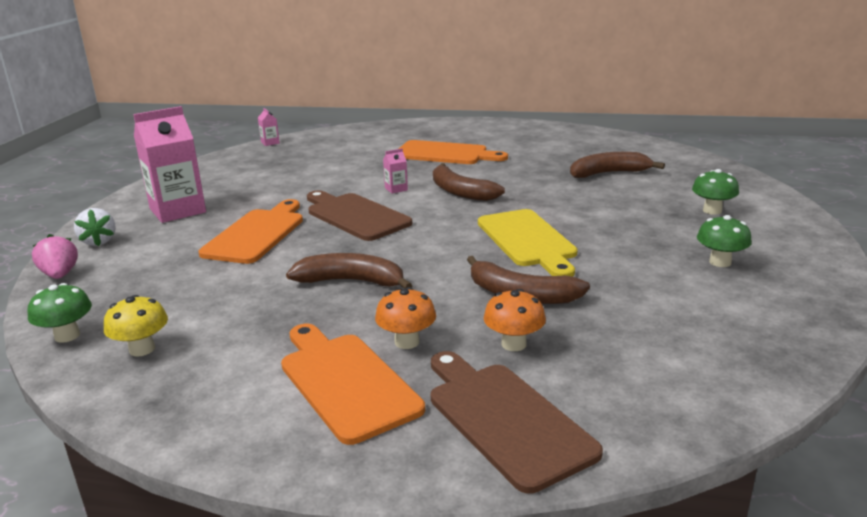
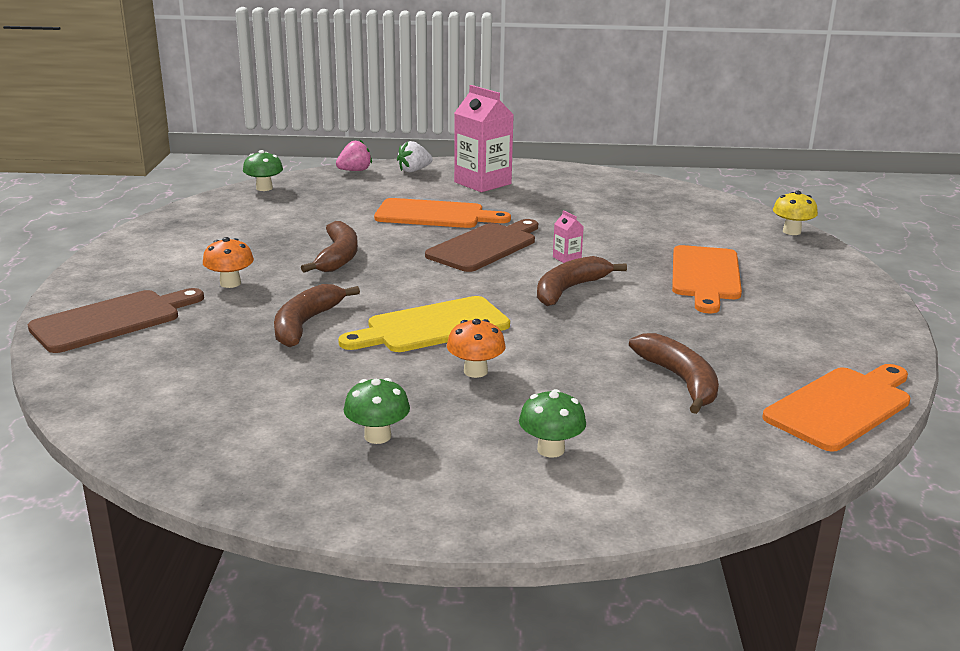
camera: 80 degrees right, 0 degrees up
yellow mushroom [104,295,168,357] -> yellow mushroom moved to [773,191,818,235]
pink carton [258,108,280,146] -> none
orange cutting board [281,324,425,445] -> orange cutting board moved to [762,364,910,452]
orange mushroom [484,289,546,351] -> orange mushroom moved to [447,319,506,378]

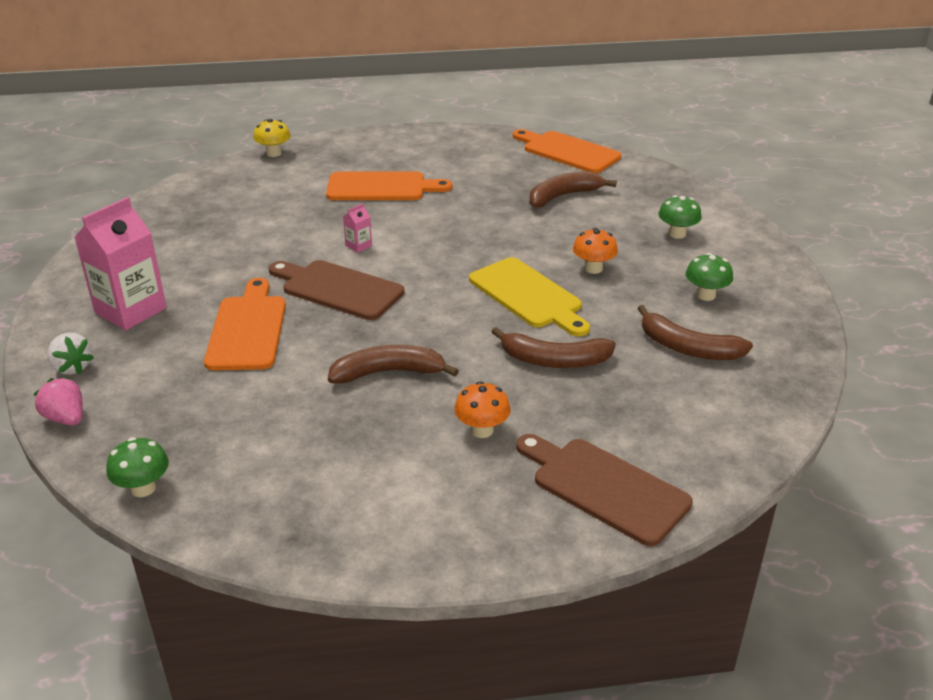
camera: 100 degrees left, 10 degrees up
brown banana [537,256,627,306] -> brown banana moved to [637,305,753,360]

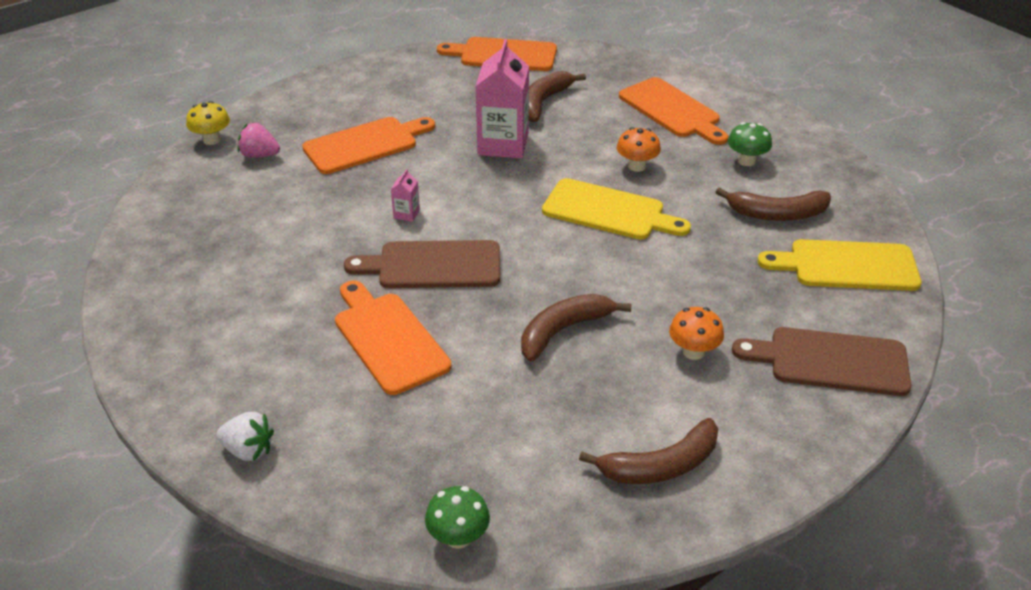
camera: 30 degrees left, 5 degrees up
pink strawberry [33,377,83,426] -> pink strawberry moved to [237,123,280,158]
pink carton [74,197,167,330] -> pink carton moved to [475,39,529,158]
brown banana [491,327,616,368] -> brown banana moved to [579,418,718,484]
green mushroom [658,195,701,239] -> orange cutting board [619,77,728,145]
none -> yellow cutting board [757,239,922,291]

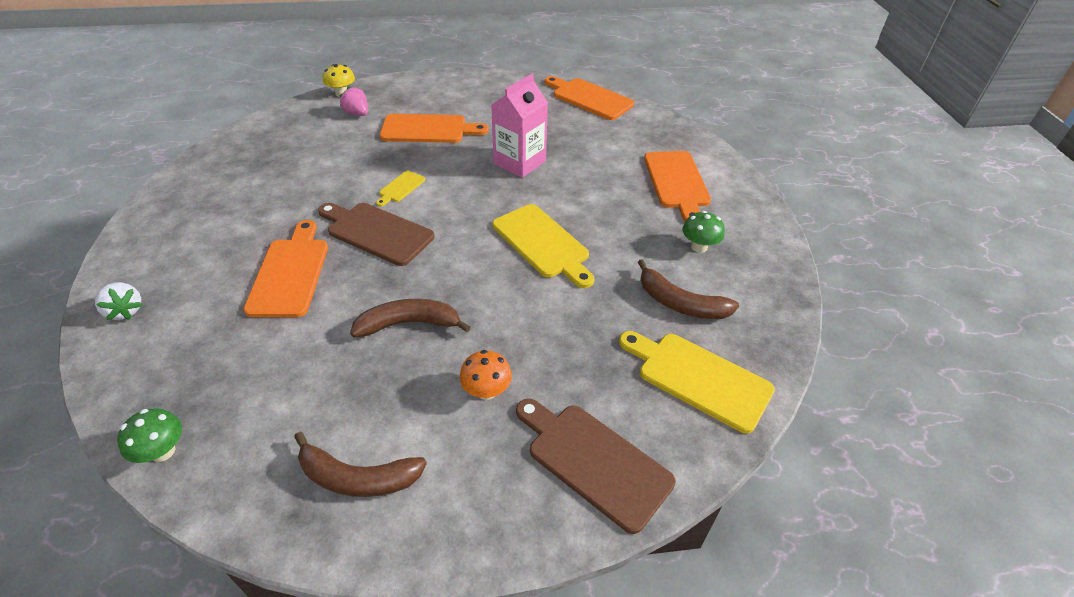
camera: 30 degrees right, 5 degrees up
pink carton [391,169,420,222] -> yellow cutting board [376,171,425,206]
brown banana [529,71,586,122] -> none
orange mushroom [617,127,661,172] -> none

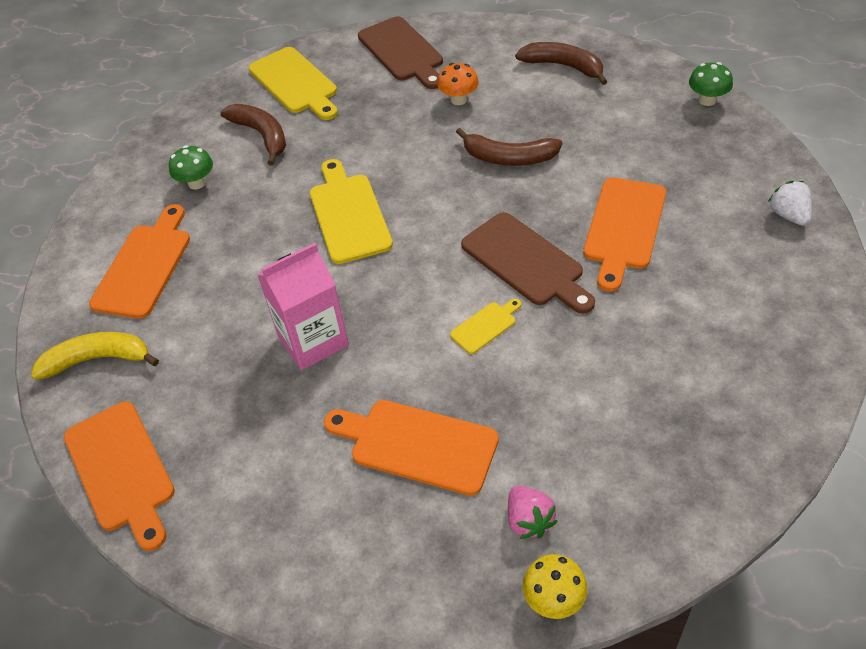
camera: 155 degrees left, 5 degrees up
none -> yellow banana [31,332,159,380]

